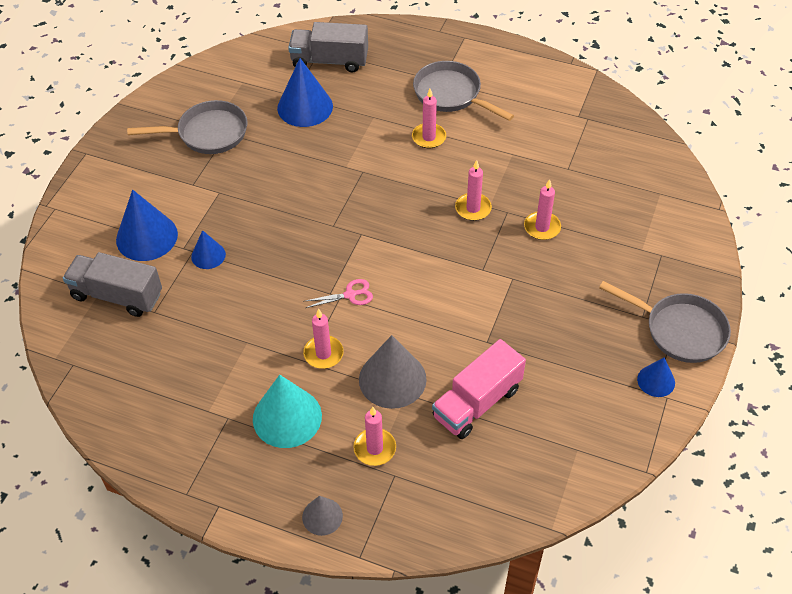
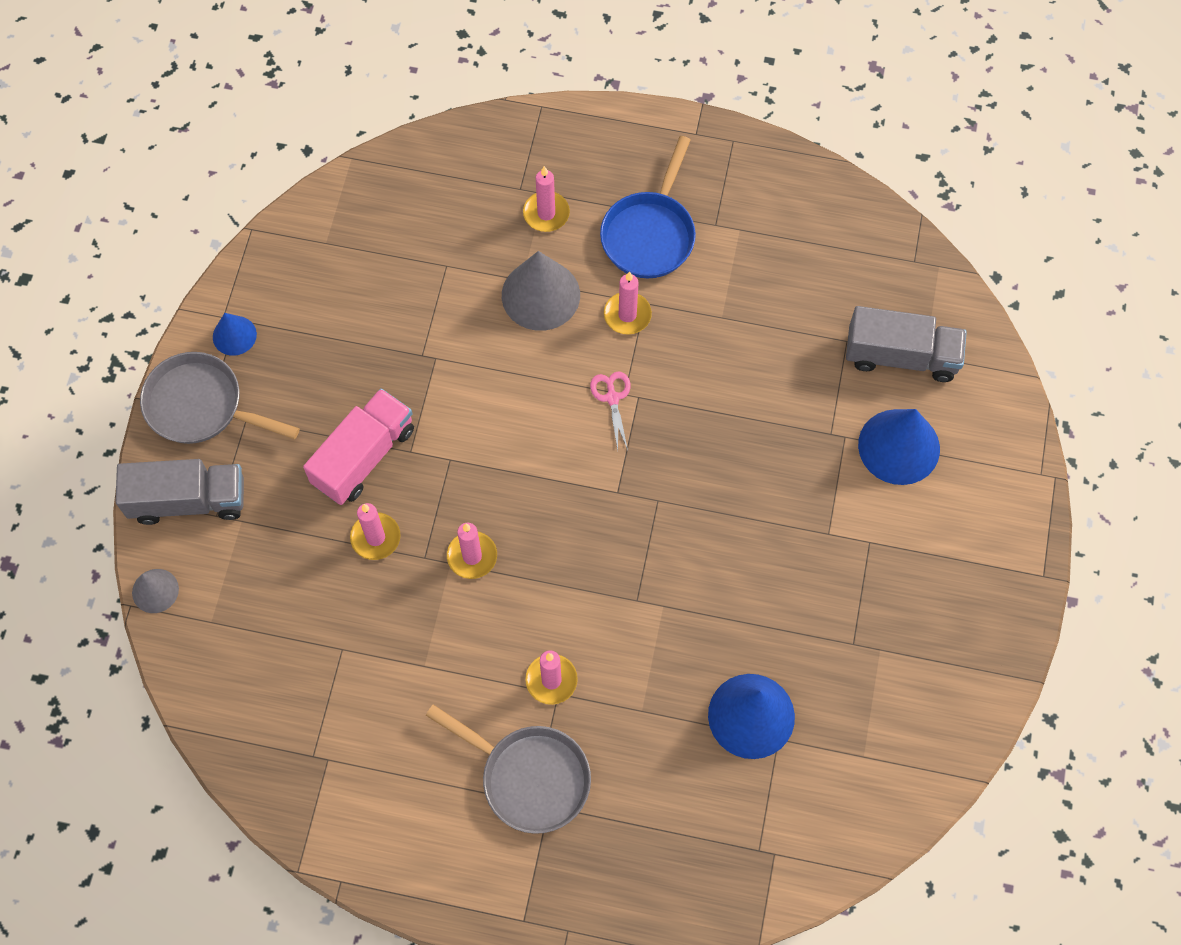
camera: 170 degrees right, 15 degrees up
grey pan [127,100,247,154] -> none
blue cone [191,230,226,269] -> none
turquoise cone [253,375,322,448] -> blue pan [600,136,696,278]
grey truck [288,22,368,72] -> grey truck moved to [116,459,244,525]
grey cone [302,496,343,536] -> grey cone moved to [132,569,179,613]
pink scissors [305,279,373,308] -> pink scissors turned 105 degrees clockwise [590,371,631,450]
pink truck [432,339,526,439] -> pink truck moved to [303,388,414,505]

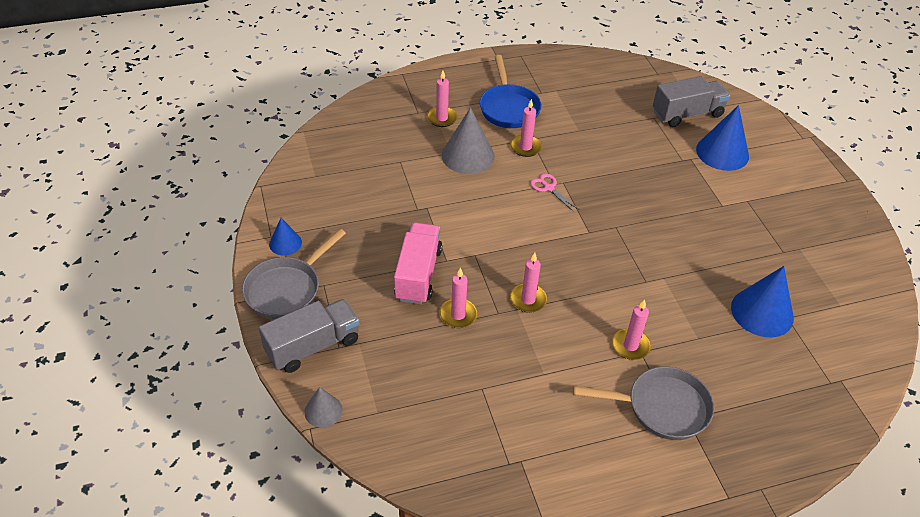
camera: 30 degrees left, 20 degrees down
grey pan [140,352,300,444] -> grey pan turned 45 degrees counterclockwise [242,229,346,319]

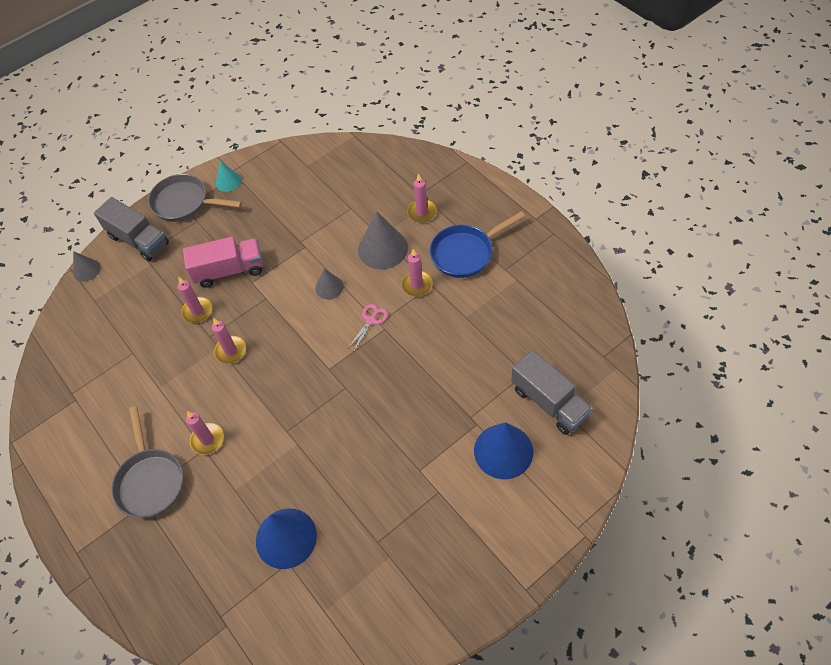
camera: 75 degrees right, 10 degrees up
blue cone [269,218,302,255] -> turquoise cone [216,161,241,192]
none -> grey cone [315,269,344,299]

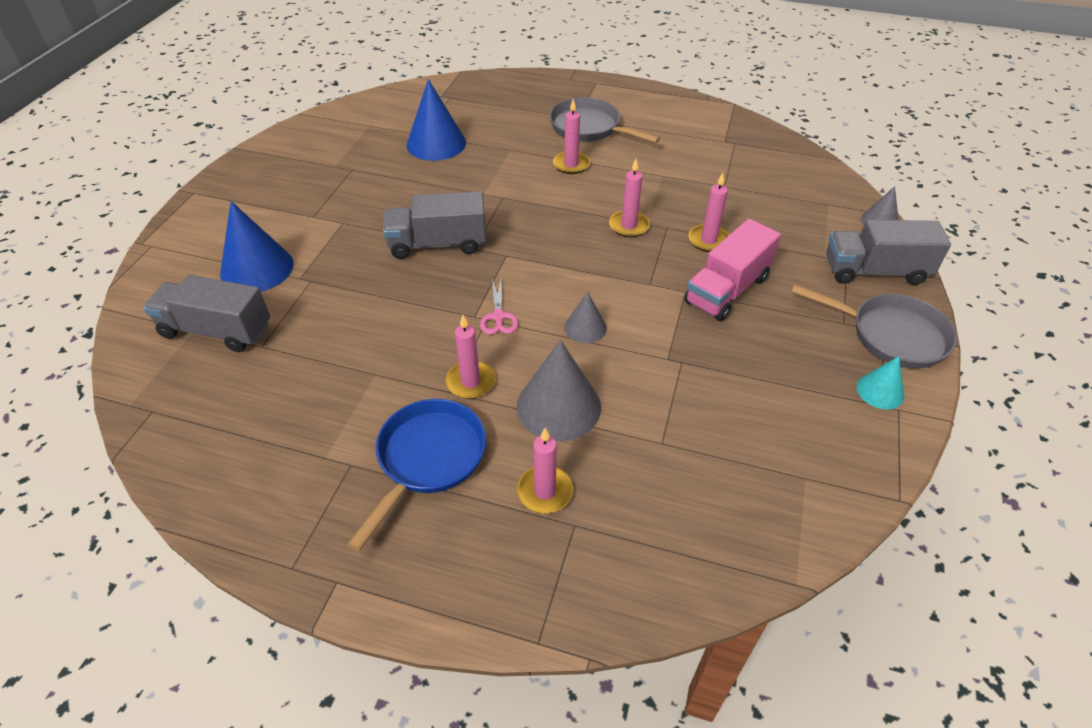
camera: 140 degrees right, 10 degrees down
grey pan [148,174,242,222] -> grey pan turned 45 degrees clockwise [791,284,957,369]
none -> grey truck [383,191,486,259]

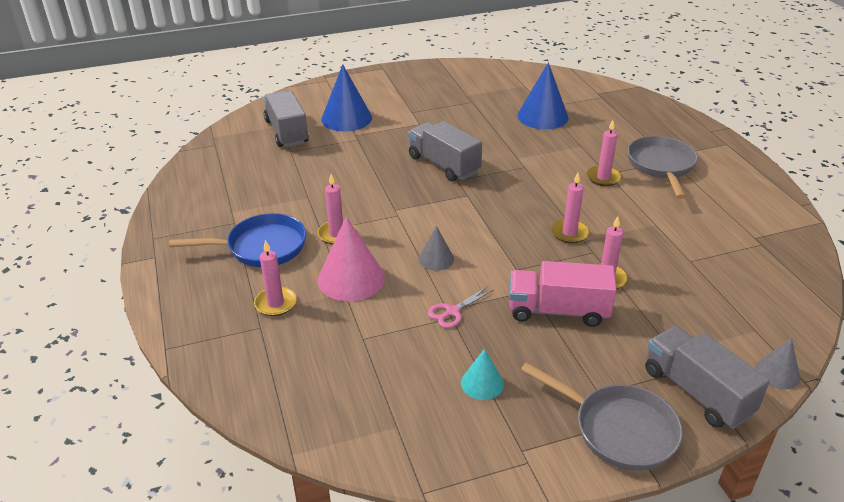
camera: 55 degrees right, 10 degrees down
pink scissors [480,279,518,335] -> pink scissors moved to [428,287,493,328]
grey cone [517,340,601,441] -> pink cone [318,216,385,301]
grey pan [791,284,957,369] -> grey pan turned 45 degrees counterclockwise [521,362,683,471]
turquoise cone [856,356,904,410] -> turquoise cone moved to [461,349,504,400]

